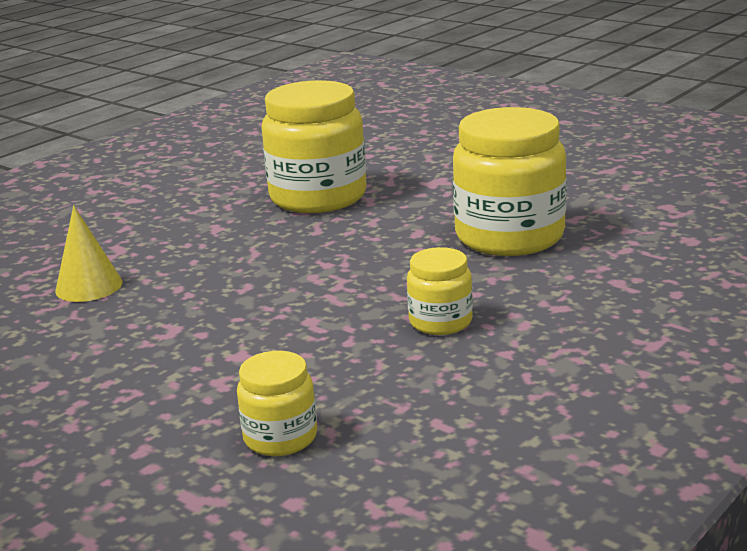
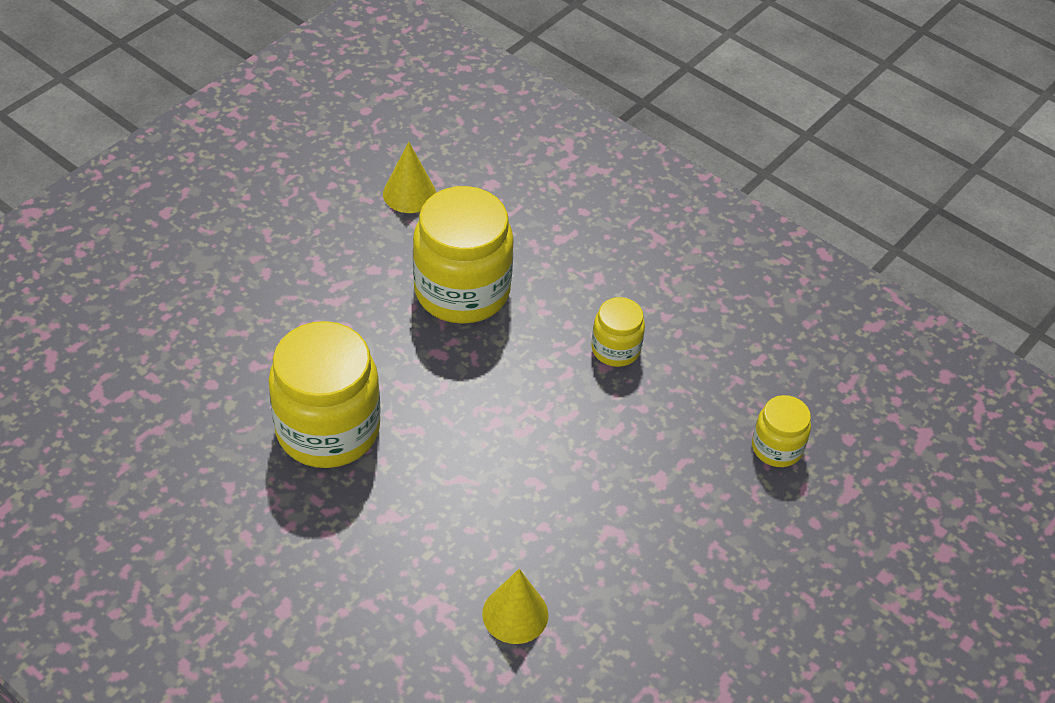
camera: 95 degrees left, 25 degrees up
none -> yellow cone [383,142,436,213]

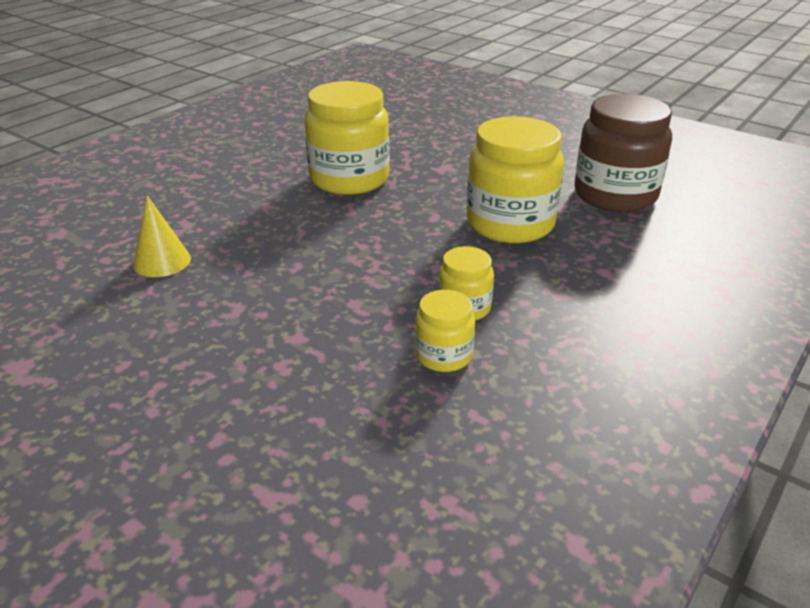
camera: 90 degrees right, 15 degrees down
yellow cone [383,142,436,213] -> brown jar [575,94,672,212]
yellow jar [752,395,811,467] -> yellow jar moved to [415,290,475,372]

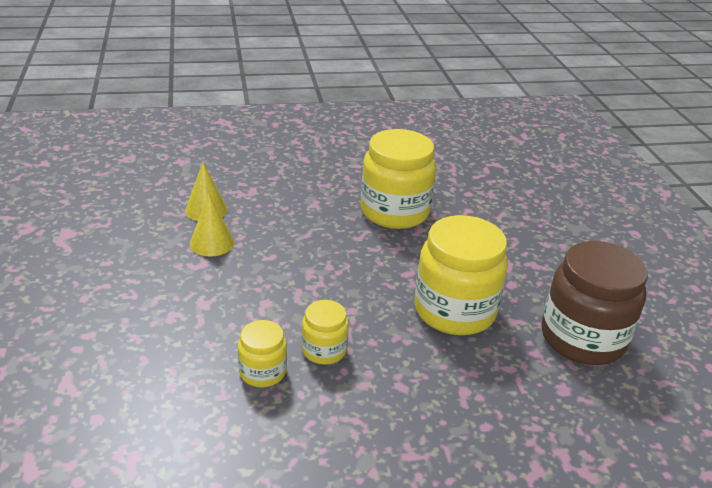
camera: 40 degrees right, 0 degrees up
none -> yellow cone [190,193,235,257]

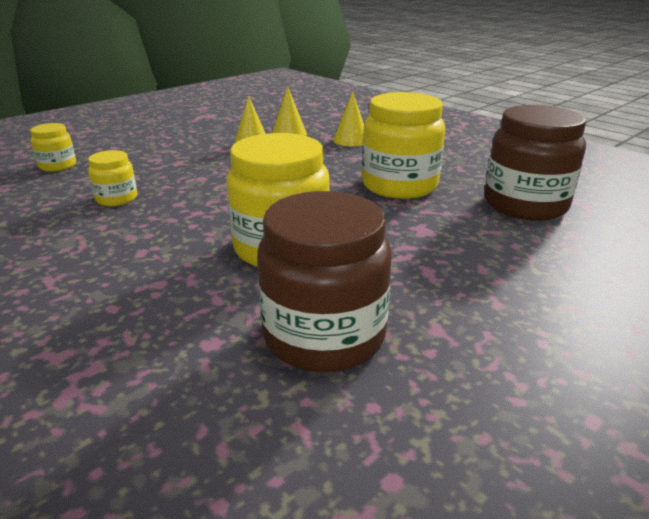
camera: 60 degrees right, 5 degrees down
yellow jar [301,300,349,365] -> yellow jar moved to [30,123,76,172]
none -> yellow cone [333,91,364,147]
none -> brown jar [485,105,586,221]

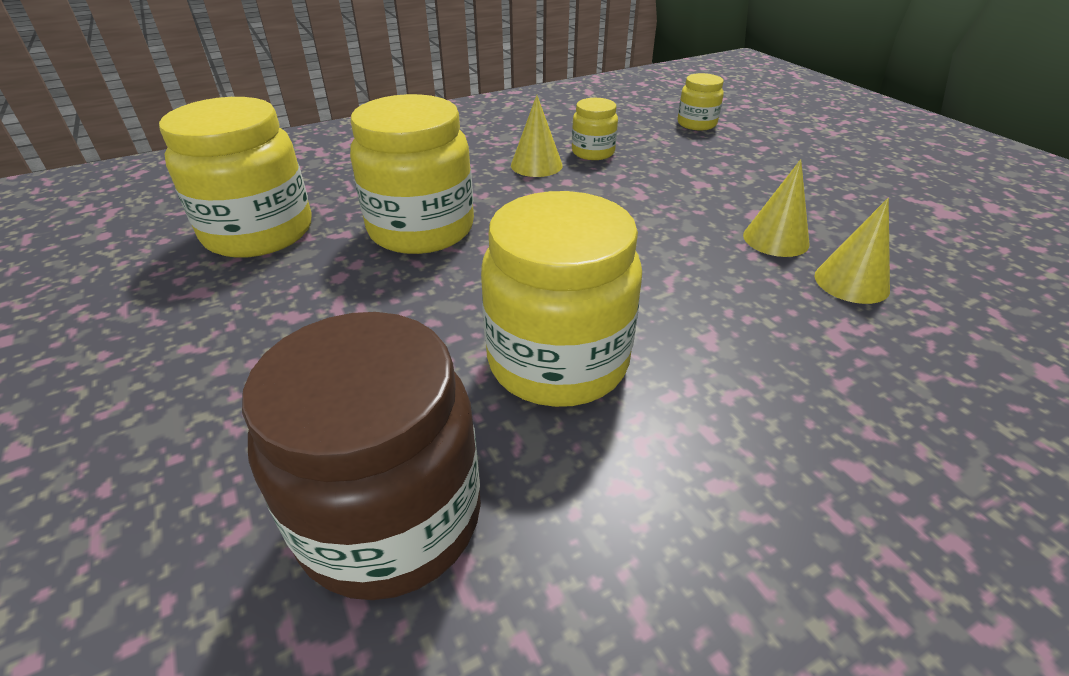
camera: 105 degrees right, 10 degrees up
brown jar [257,191,392,372] -> yellow jar [159,97,311,258]
yellow cone [333,91,364,147] -> yellow cone moved to [511,95,563,177]

